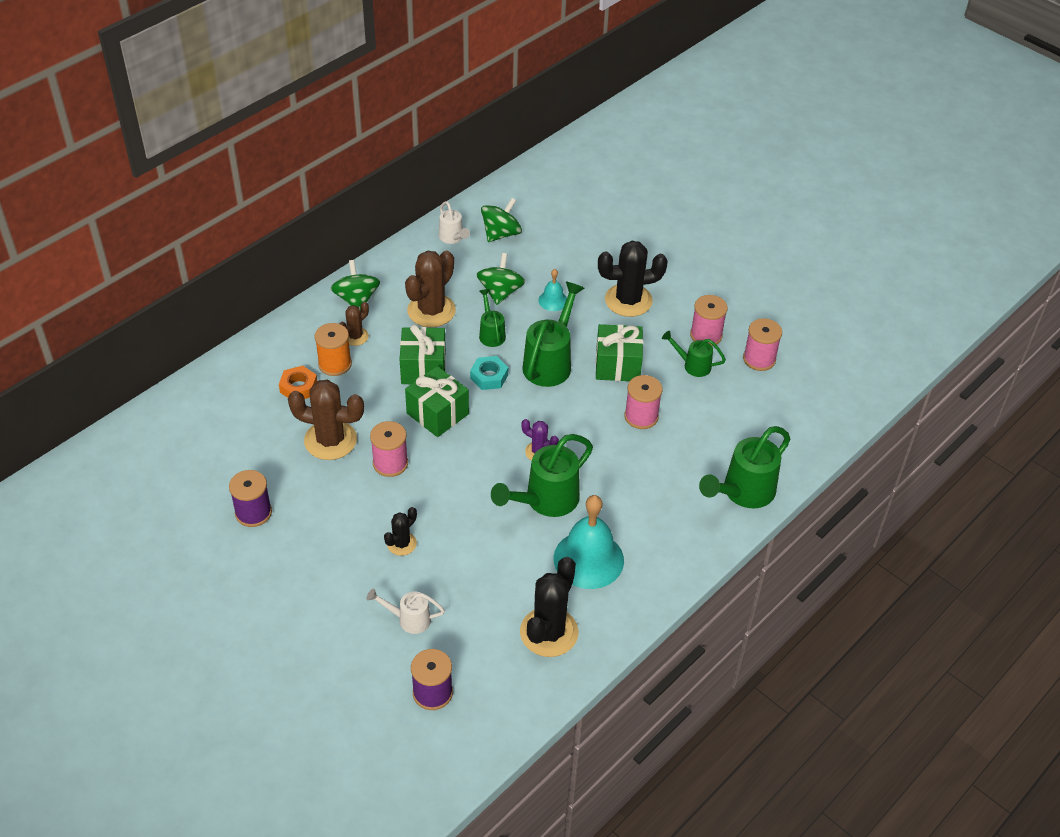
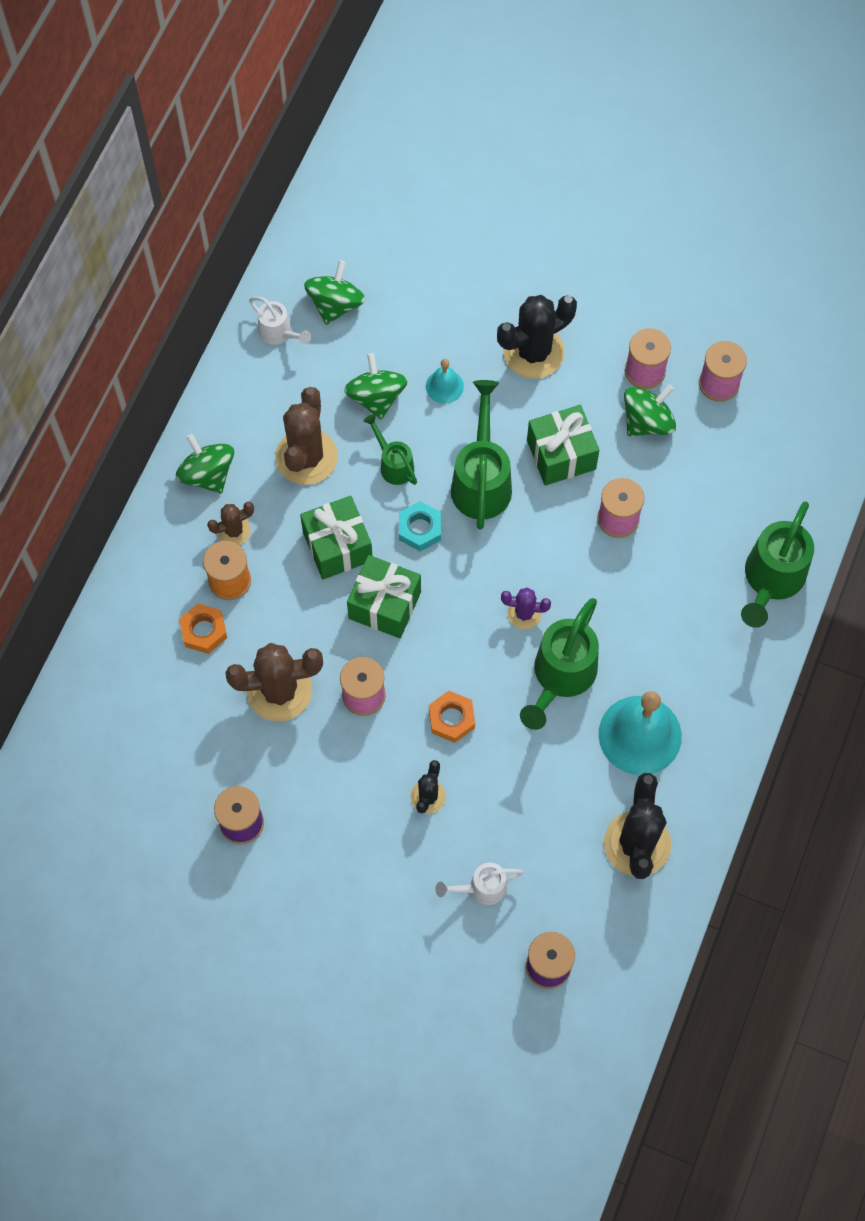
camera: 20 degrees left, 20 degrees up
brown cactus [339,302,369,346] -> brown cactus turned 45 degrees clockwise [207,502,254,545]
green watering can [662,331,726,377] -> green spinning top [624,384,676,436]
none -> orange nut [429,691,475,743]

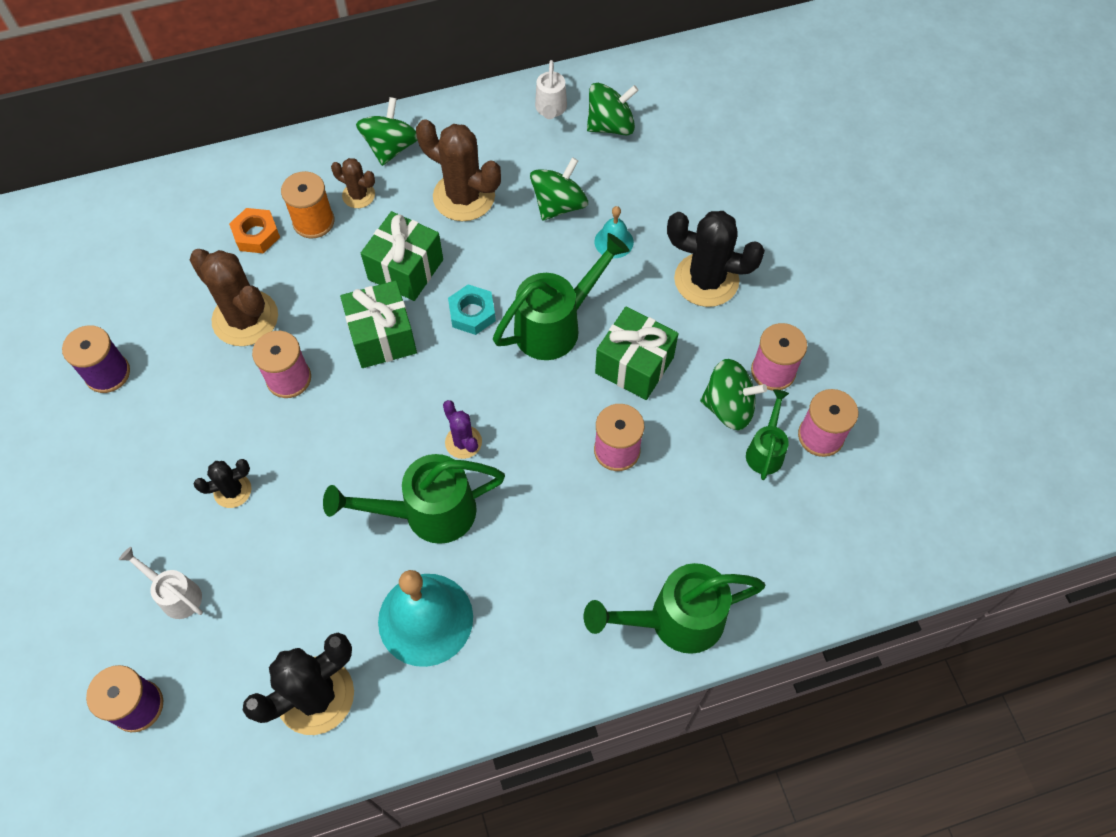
camera: 50 degrees right, 5 degrees down
brown cactus [275,387,338,485] -> brown cactus turned 60 degrees clockwise [416,119,501,221]
green watering can [363,414,417,485] -> green watering can moved to [746,389,789,480]
orange nut [429,691,475,743] -> none

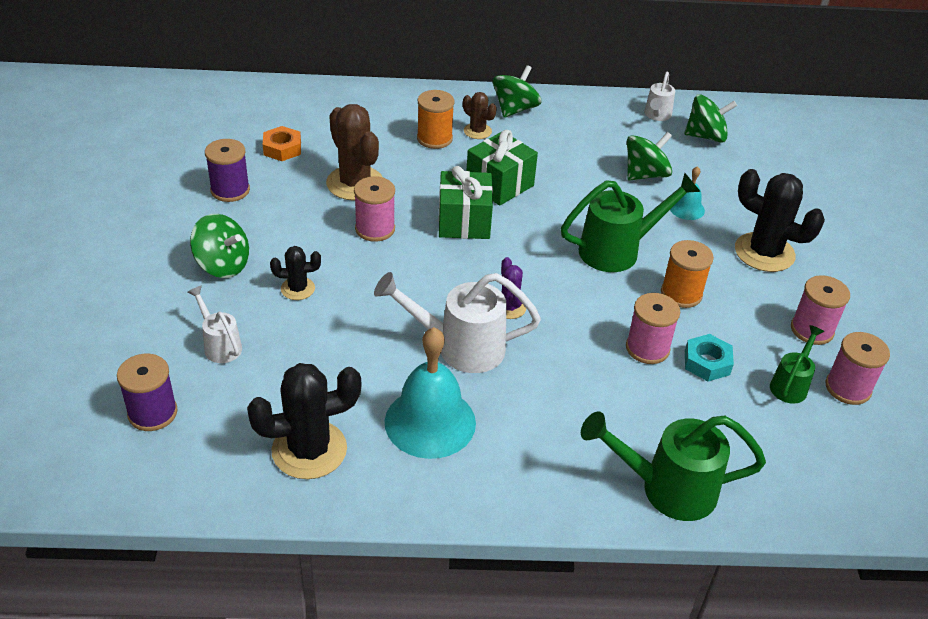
camera: 15 degrees right, 20 degrees down
orange nut [229,208,280,253] -> orange nut moved to [263,126,301,161]
green watering can [323,454,505,544] -> white watering can [374,272,541,373]
brown cactus [416,119,501,221] -> none
turquoise nut [448,284,496,335] -> turquoise nut moved to [685,334,734,382]
green gift [595,306,679,400] -> orange spool [661,240,714,308]
green spinning top [700,359,767,430] -> green spinning top moved to [190,214,249,278]

